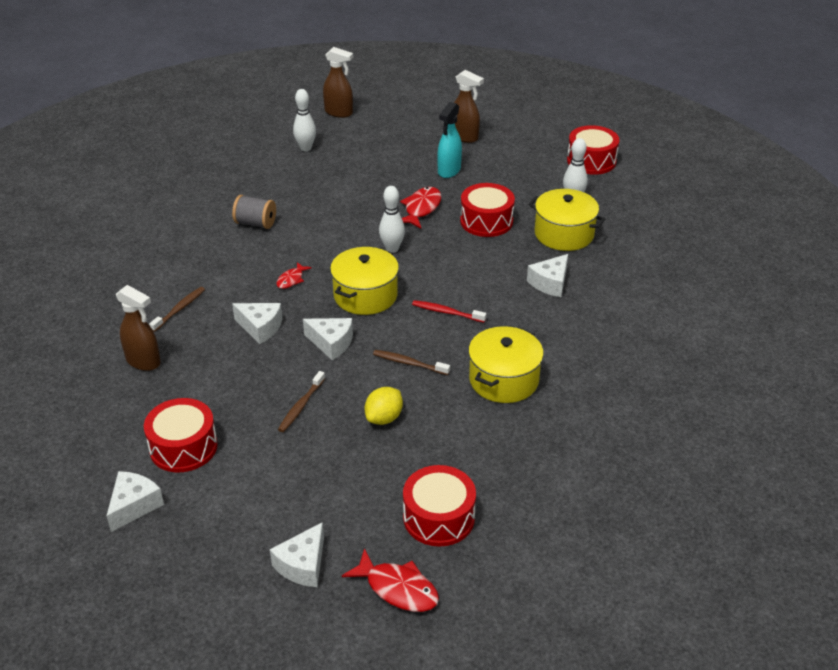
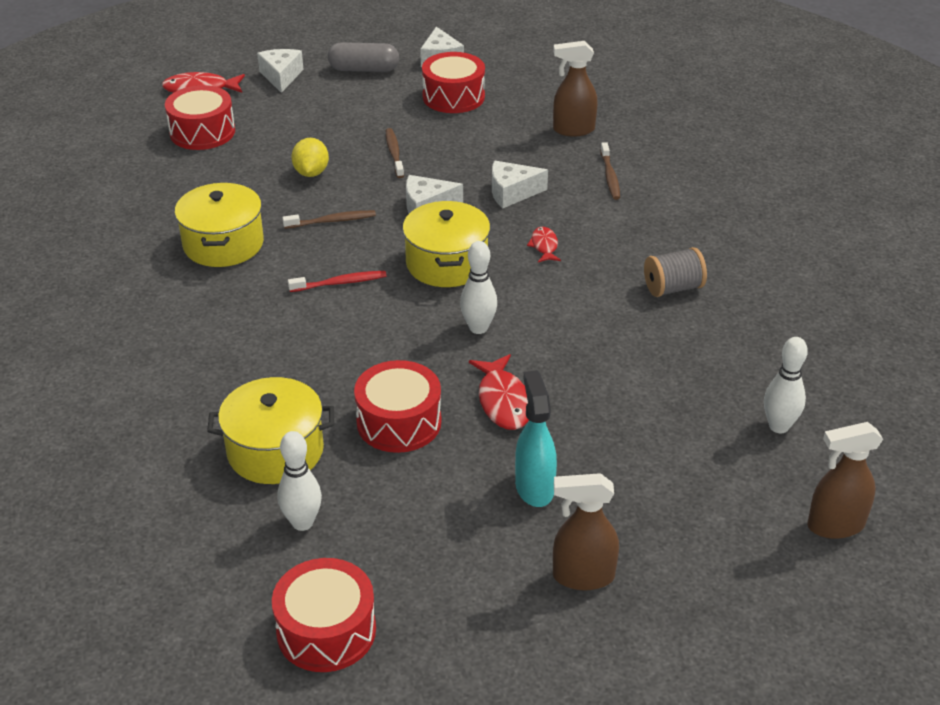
camera: 145 degrees right, 0 degrees up
white cheese [527,254,568,297] -> none
none -> grey capsule [328,42,399,72]

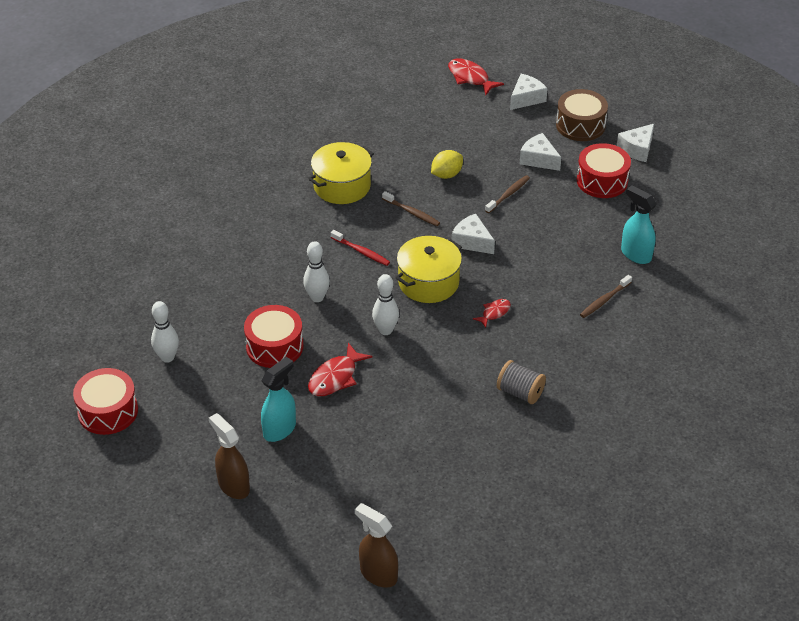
camera: 50 degrees right, 5 degrees up
red drum [165,85,235,150] -> none
yellow pot [207,377,334,484] -> none
grey capsule [328,42,399,72] -> brown drum [556,89,608,141]
white cheese [492,161,548,208] -> white cheese moved to [520,133,561,171]
brown spray bottle [553,41,598,136] -> turquoise spray bottle [621,186,656,264]
white bowling pin [764,337,808,433] -> white bowling pin moved to [303,241,330,302]

